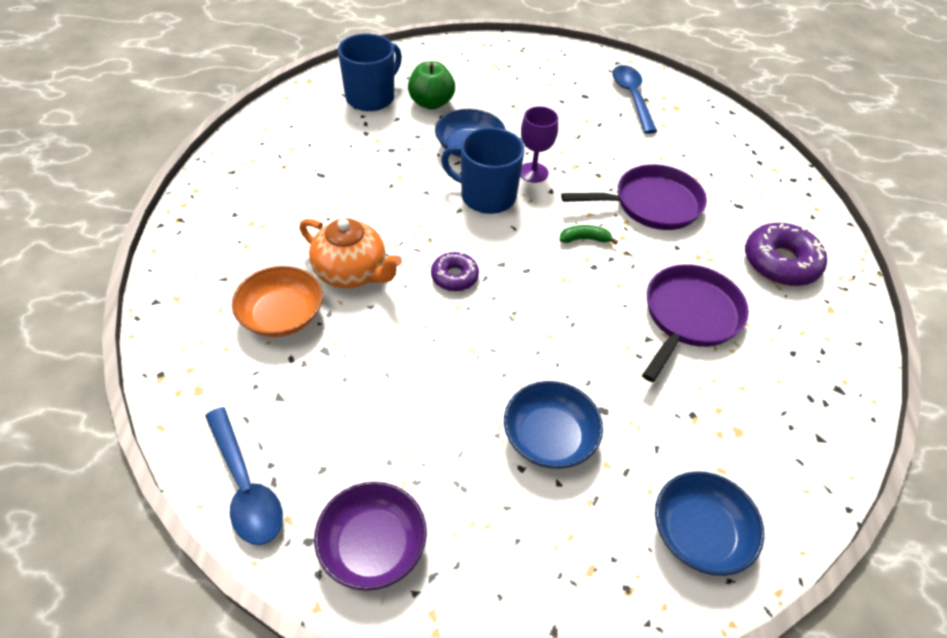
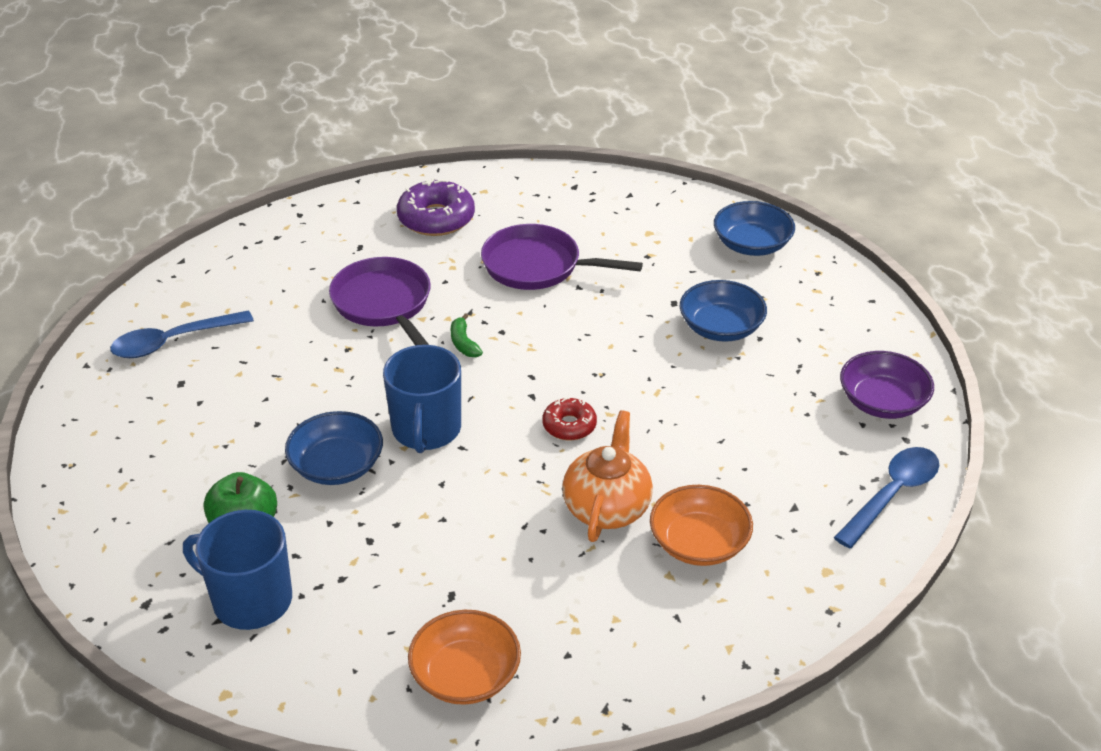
camera: 105 degrees left, 10 degrees down
purple donut [431,252,479,291] -> red donut [542,397,597,440]
purple goblet [520,106,558,183] -> none
none -> orange bowl [408,610,521,705]

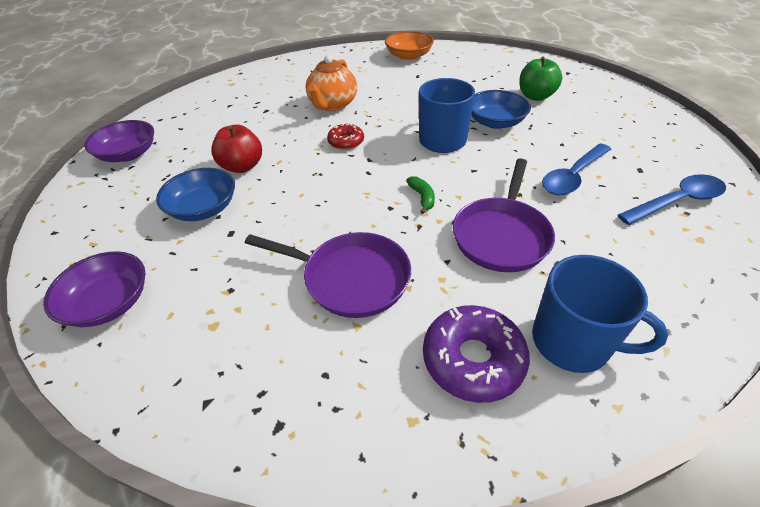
camera: 175 degrees left, 5 degrees up
blue mug [183,510,292,630] -> blue mug moved to [532,255,668,373]
purple pan [329,257,431,345] -> purple pan turned 45 degrees clockwise [453,158,555,272]
orange bowl [650,485,753,566] -> none
blue bowl [714,201,795,256] -> purple bowl [43,251,145,327]
blue spoon [834,447,939,548] -> blue spoon moved to [542,144,611,195]
none -> red apple [211,125,262,173]

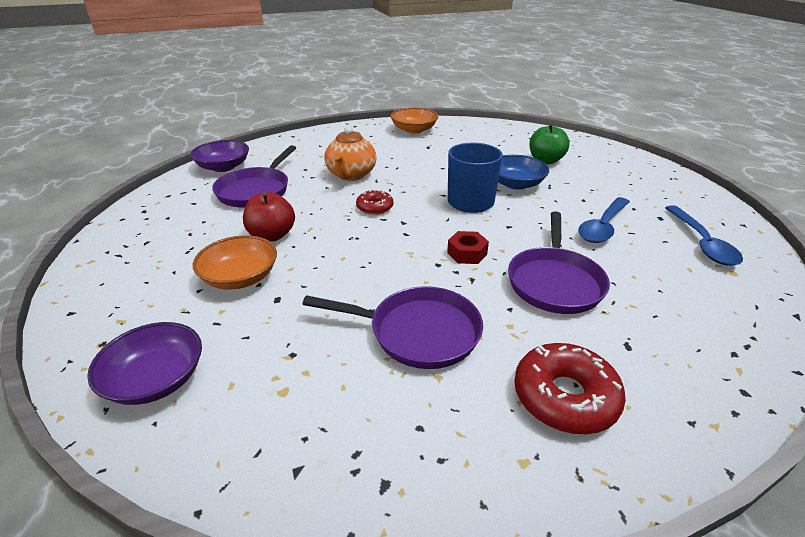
camera: 10 degrees left, 10 degrees down
purple bowl [84,120,154,162] -> purple bowl moved to [190,140,249,172]
blue bowl [156,168,235,221] -> orange bowl [193,235,277,290]
green banana [406,176,435,214] -> red nut [447,231,489,264]
purple donut [423,305,530,403] -> red donut [514,343,626,434]
blue mug [532,255,668,373] -> none
blue spoon [618,174,726,225] -> blue spoon turned 120 degrees clockwise [665,206,743,266]
none -> purple pan [212,145,296,208]

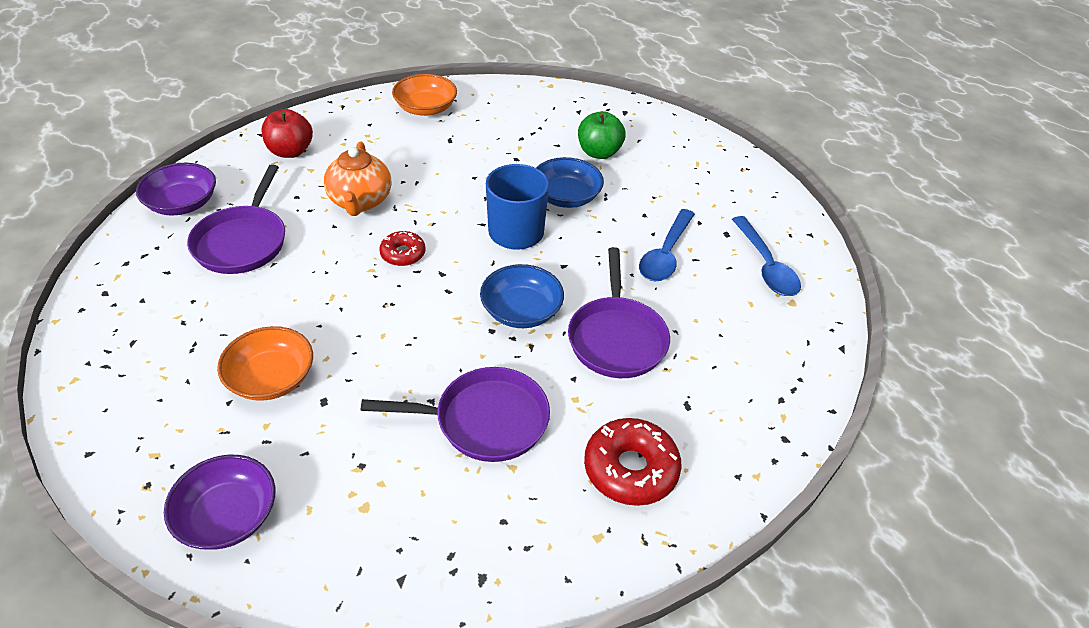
camera: 15 degrees left, 10 degrees up
red apple [243,192,295,241] -> red apple moved to [262,109,313,158]
red nut [447,231,489,264] -> blue bowl [480,264,564,328]

